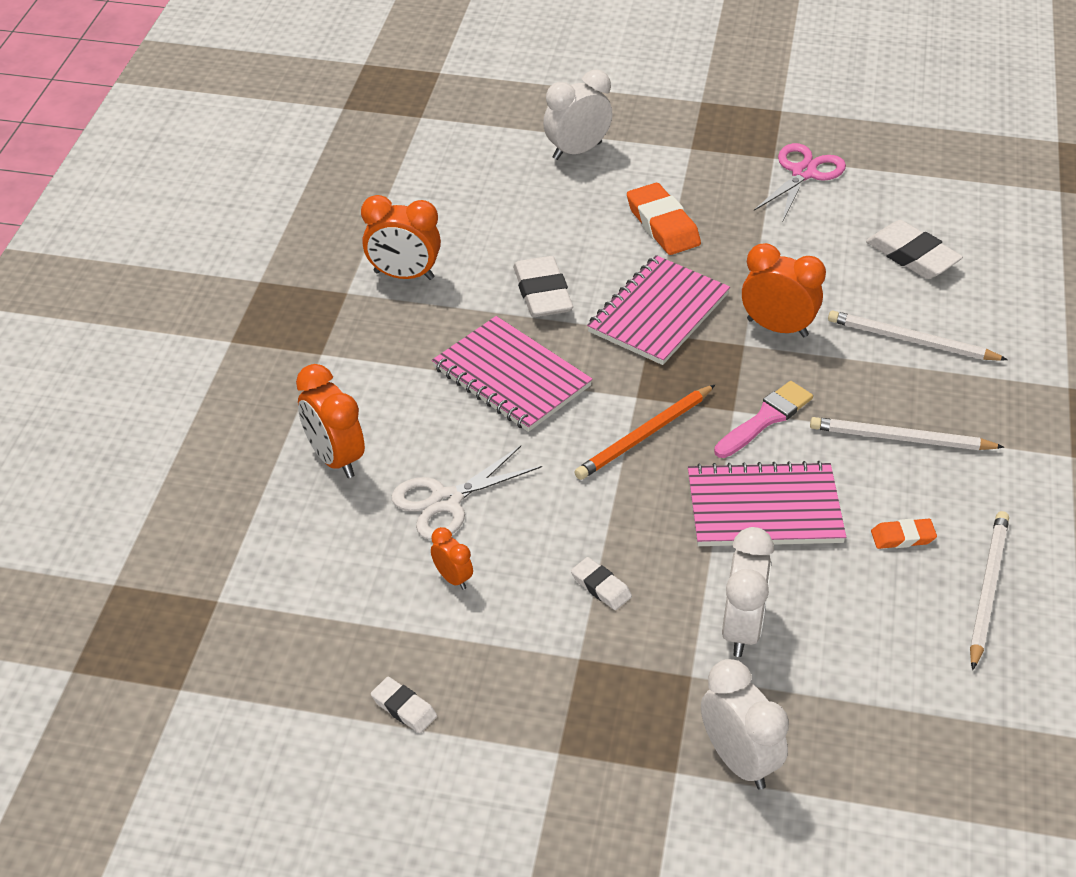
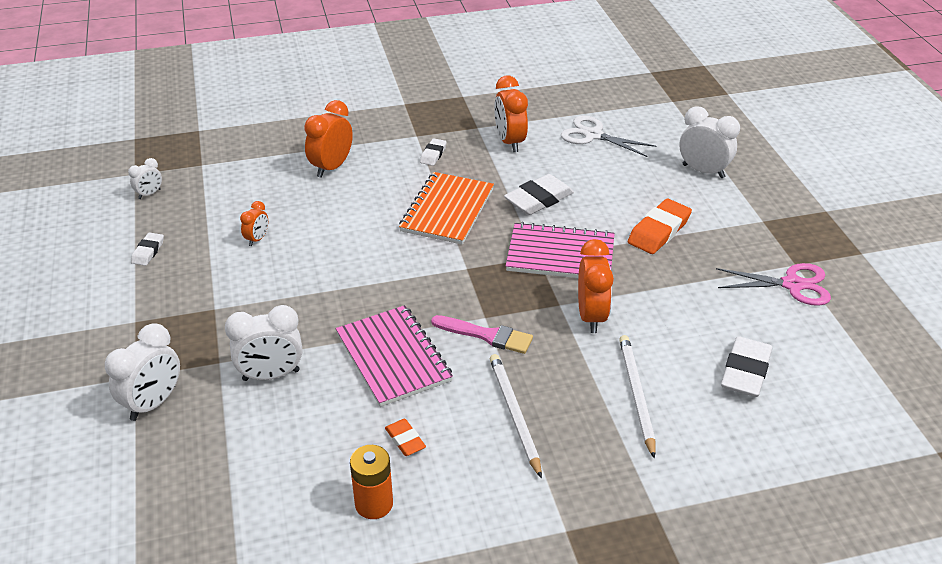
camera: 65 degrees right, 5 degrees down
white scissors [392,446,542,540] -> white scissors moved to [561,115,656,157]
pink notebook [432,316,593,432] -> orange notebook [399,172,494,245]
white eraser [571,557,632,610] -> white eraser moved to [420,138,447,166]
orange pencil [574,385,715,480] -> none
white pencil [970,511,1009,670] -> orange battery [350,445,393,519]
none -> white clock [128,158,162,199]

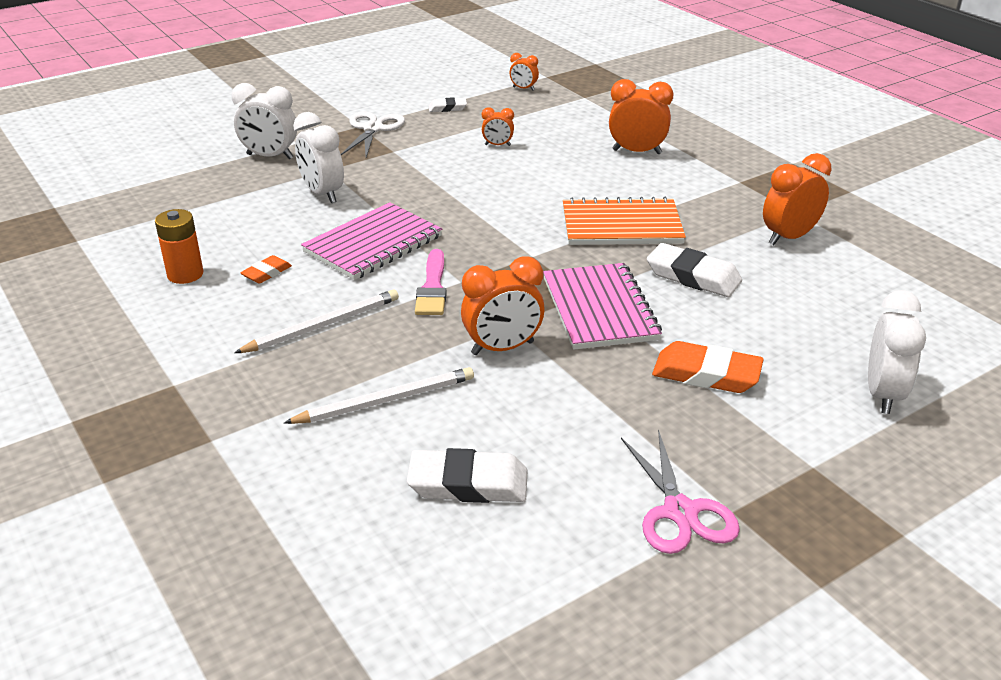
camera: 70 degrees right, 5 degrees down
white clock [128,158,162,199] -> orange clock [510,53,539,91]
white eraser [420,138,447,166] -> none
white scissors [561,115,656,157] -> white scissors moved to [341,111,405,157]

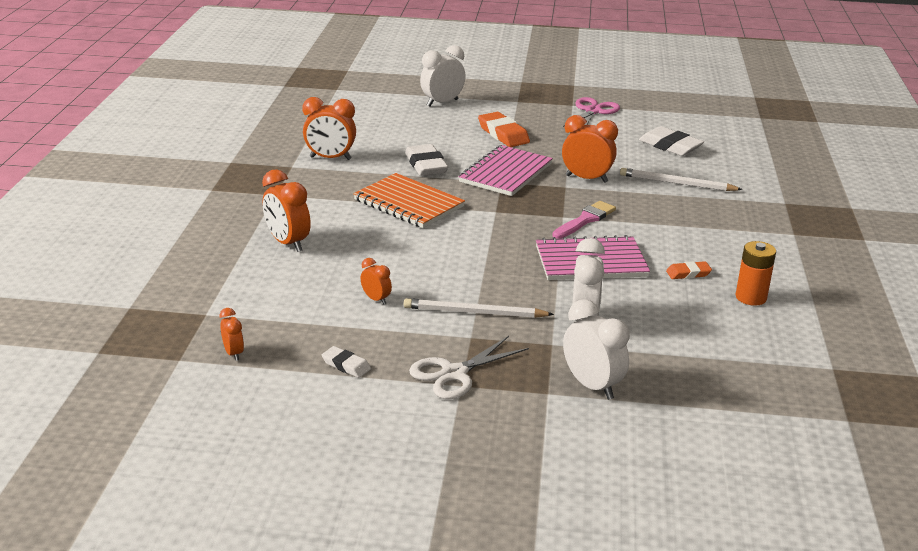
camera: 140 degrees left, 5 degrees down
white pencil [234,289,399,353] -> white pencil moved to [404,298,554,318]

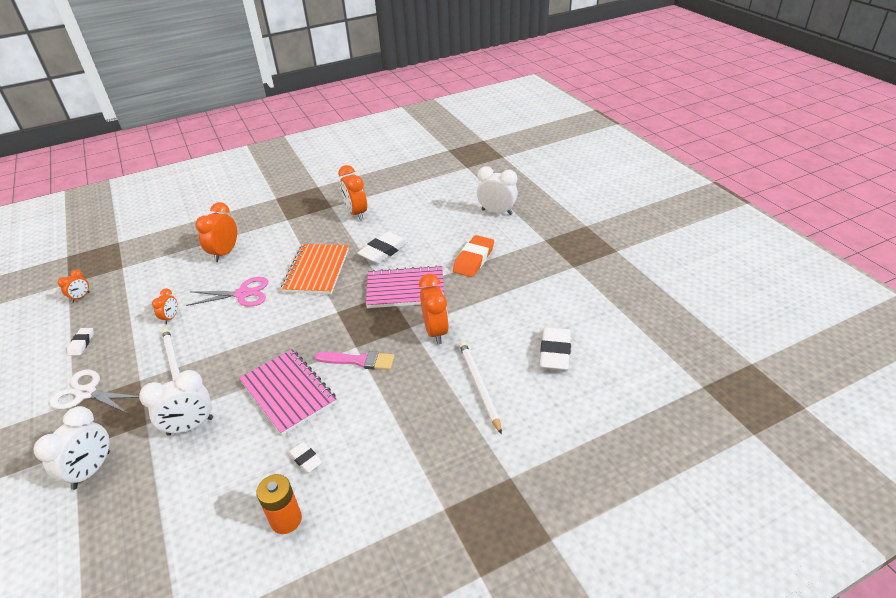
camera: 60 degrees right, 10 degrees up
pink scissors [563,97,620,127] -> pink scissors moved to [186,277,268,307]
orange eraser [666,261,712,279] -> white eraser [288,442,322,473]

